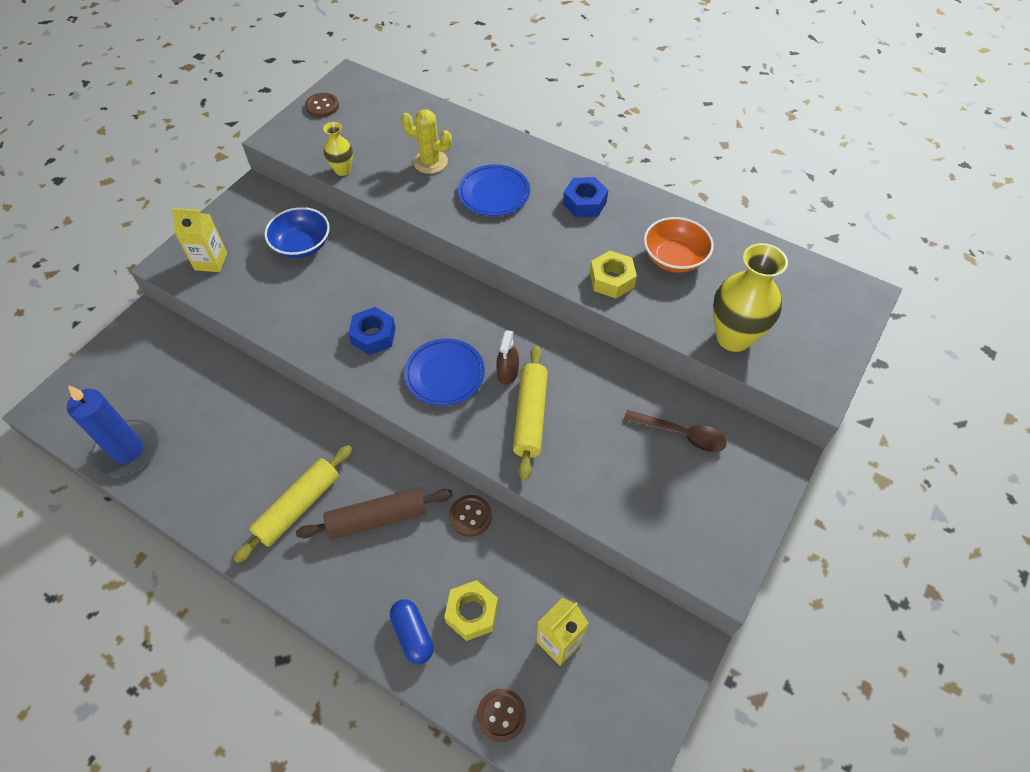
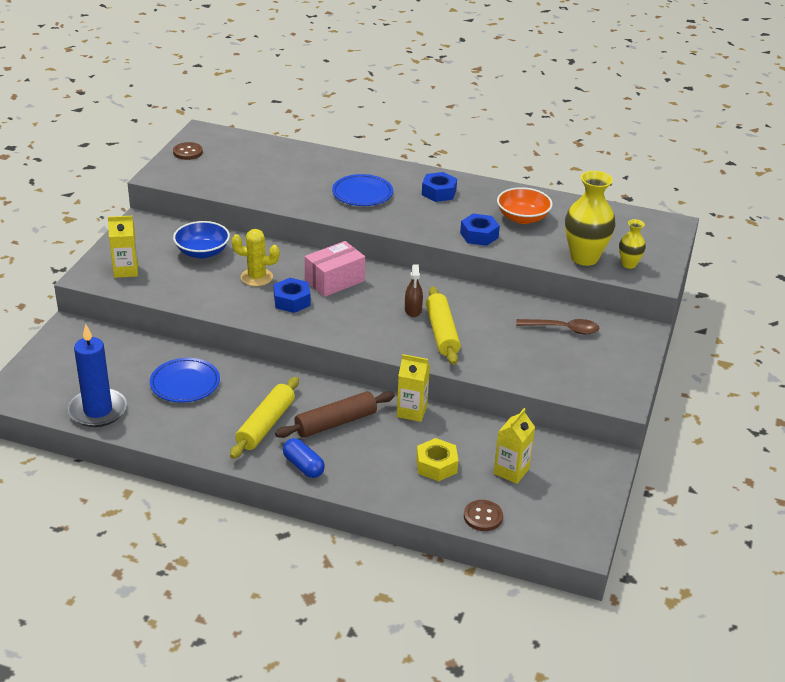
camera: 15 degrees left, 20 degrees down
yellow vase [323,122,353,176] -> yellow vase moved to [619,219,646,269]
blue capsule [390,599,434,664] -> blue capsule moved to [283,438,325,478]
yellow cactus [401,109,452,174] -> yellow cactus moved to [232,229,280,286]
blue plate [404,338,485,406] -> blue plate moved to [150,358,220,403]
brown button [449,495,492,537] -> yellow carton [397,354,430,422]
yellow nut [590,251,637,298] -> blue nut [460,214,500,246]
none -> pink box [305,241,365,297]

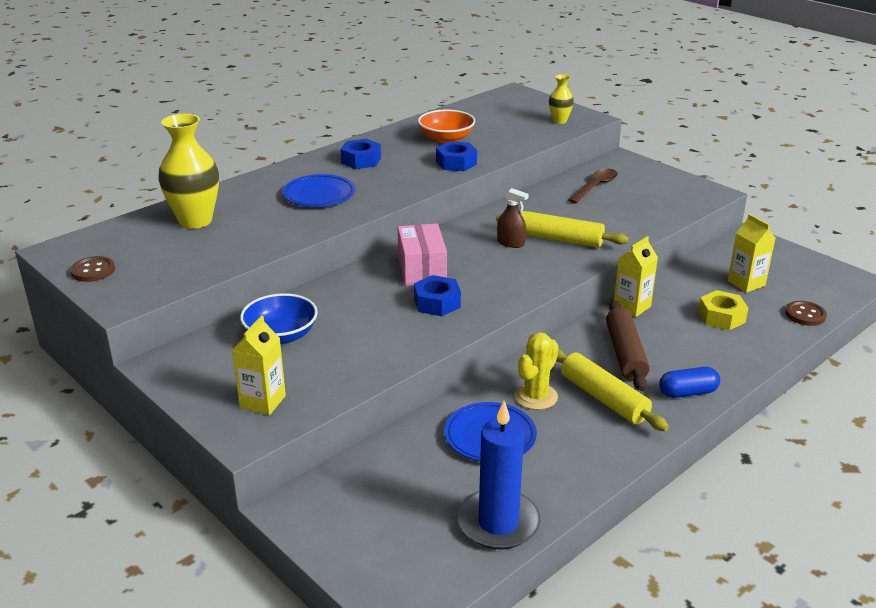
camera: 60 degrees left, 5 degrees down
yellow cactus [232,229,280,286] -> yellow cactus moved to [514,332,559,410]
yellow vase [565,171,615,266] -> yellow vase moved to [158,114,219,229]

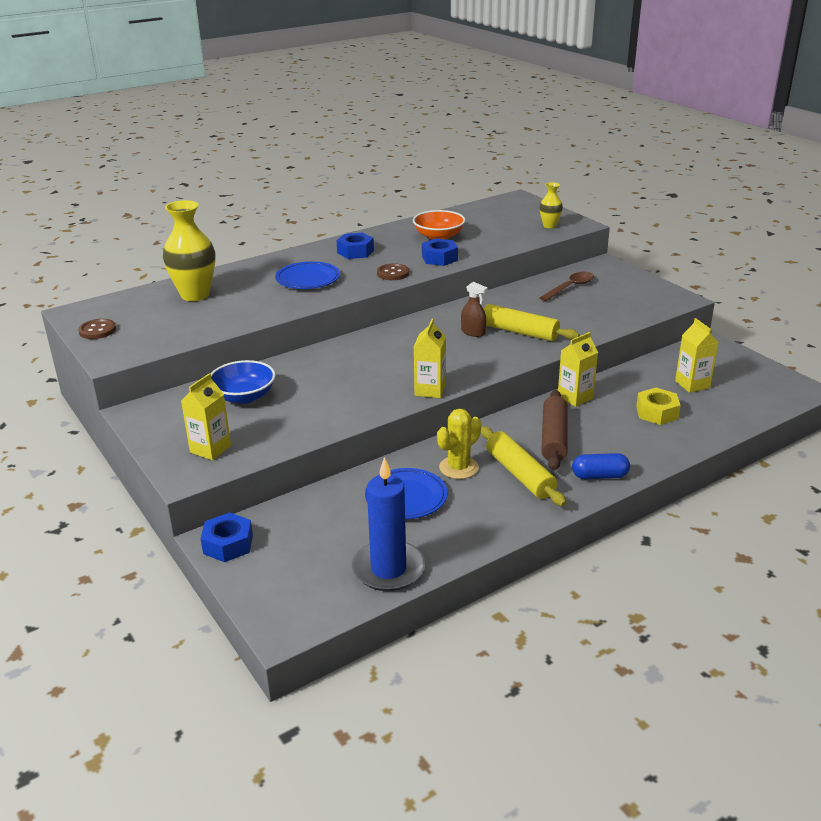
camera: 10 degrees right, 0 degrees up
pink box [398,224,447,286] -> none
blue nut [414,275,461,316] -> blue nut moved to [200,512,253,562]
brown button [785,301,827,326] -> brown button moved to [377,263,409,280]
none -> yellow carton [414,319,446,398]

